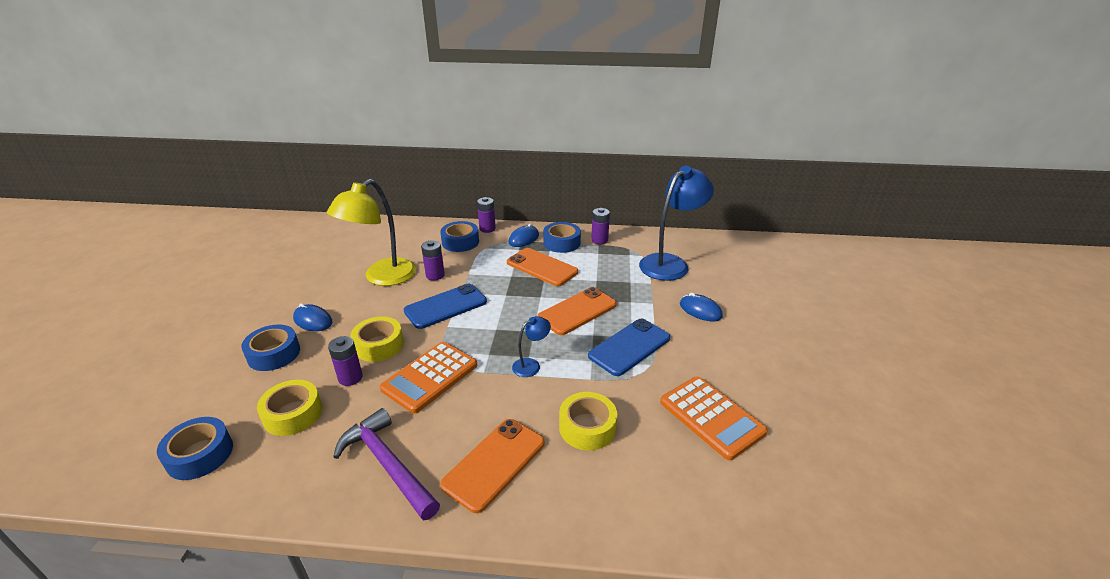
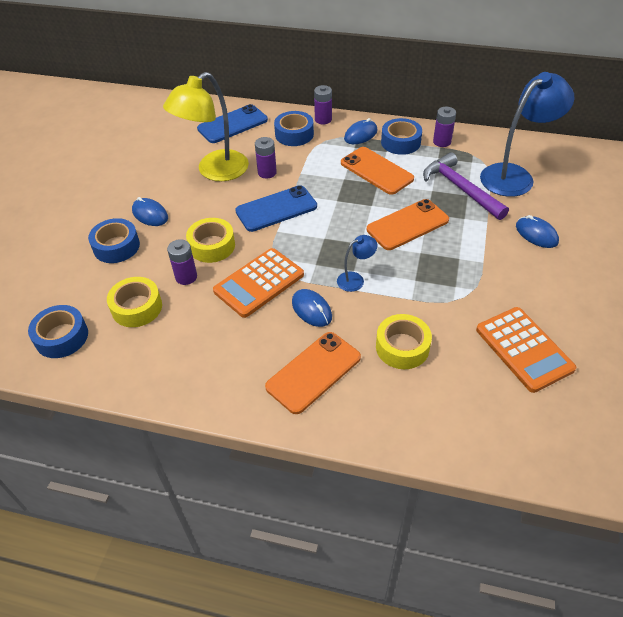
camera: 10 degrees right, 15 degrees up
purple hammer [333,408,440,521] -> purple hammer moved to [423,152,509,220]
blue phone [588,319,670,376] -> blue phone moved to [197,104,268,143]
none -> blue mouse [292,289,332,327]

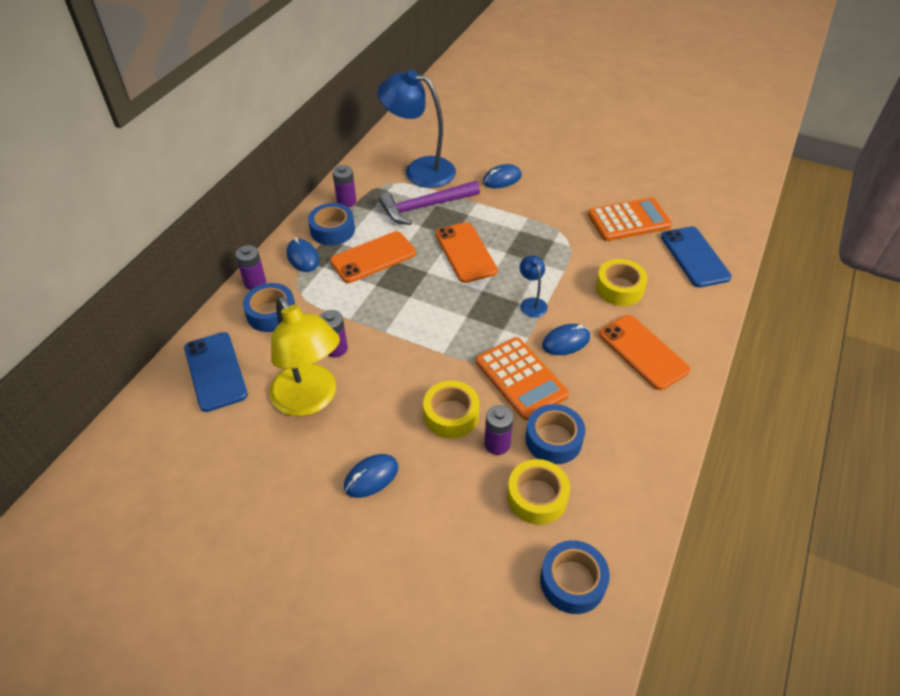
camera: 80 degrees left, 0 degrees up
blue tape [88,218,140,263] -> blue tape moved to [525,404,585,464]
blue phone [235,185,317,232] -> blue phone moved to [661,226,732,287]
blue lamp [480,72,574,197] -> blue lamp turned 45 degrees counterclockwise [377,70,456,188]

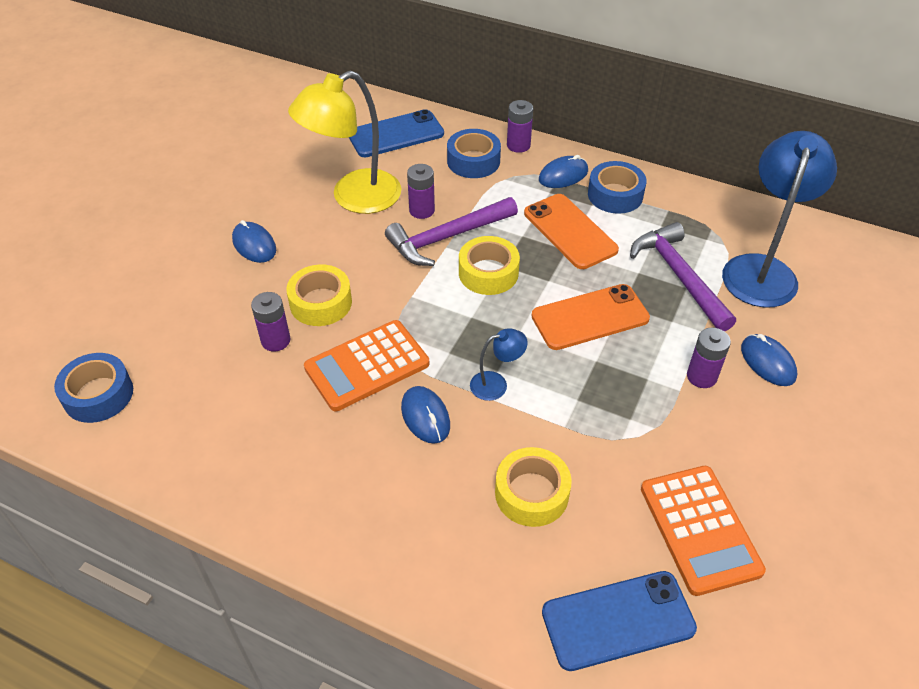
camera: 90 degrees right, 0 degrees up
purple battery [333,165,356,207] -> purple battery moved to [687,328,731,388]
yellow tape [507,459,570,525] -> yellow tape moved to [459,236,520,295]
blue tape [525,404,585,464] -> none
orange phone [599,315,690,390] -> none
none -> purple hammer [385,197,518,266]

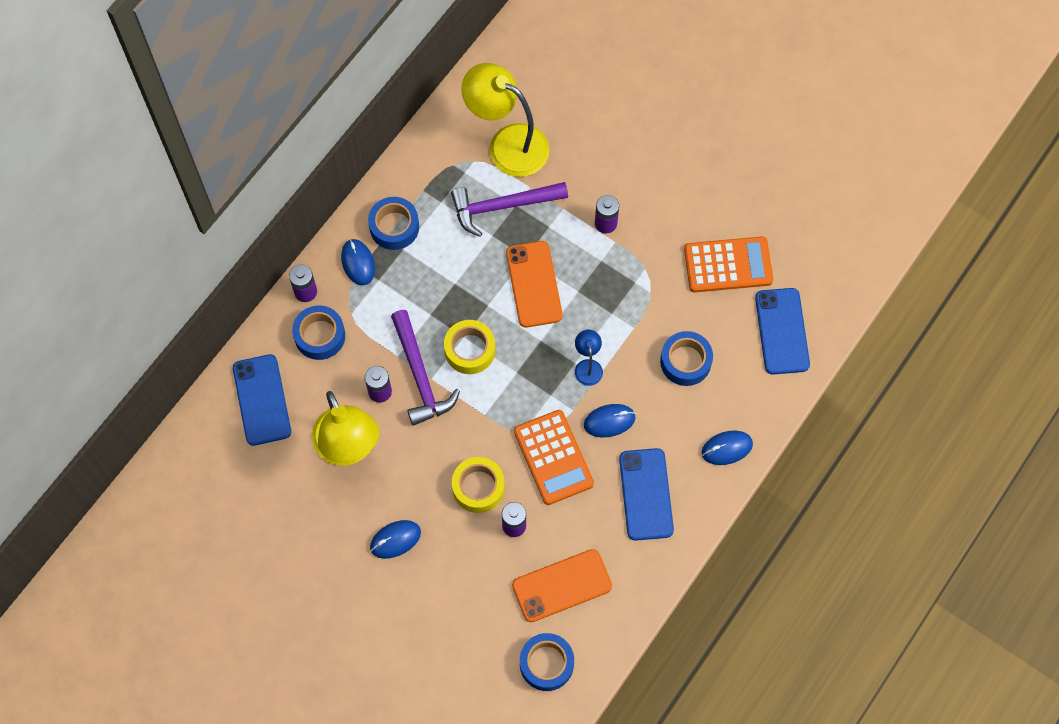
camera: 80 degrees left, 20 degrees up
yellow tape [495,447,572,527] -> blue tape [660,331,713,386]
orange phone [524,194,619,269] -> orange phone moved to [512,549,612,622]
blue lamp [722,131,837,307] -> yellow lamp [462,63,549,177]
blue mouse [741,334,797,386] -> blue mouse moved to [702,431,753,465]
none -> blue phone [619,448,674,541]

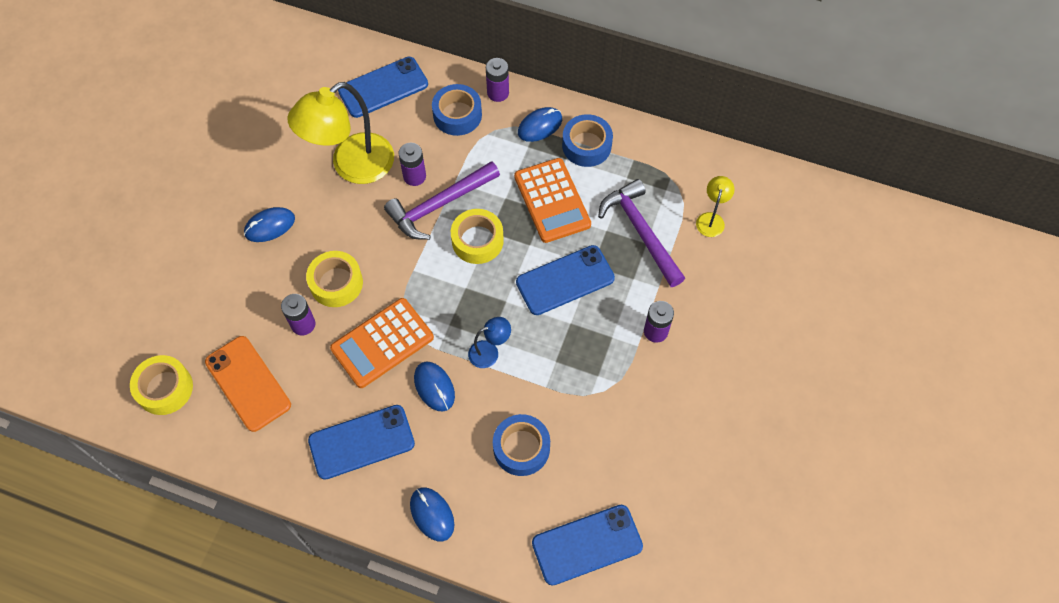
camera: 75 degrees right, 5 degrees down
blue mouse [370,520,421,559] -> blue mouse turned 75 degrees counterclockwise [244,207,295,242]
yellow lamp [462,63,549,177] -> yellow lamp [696,176,735,237], size x0.45
orange phone [506,241,563,327] -> blue phone [516,245,615,315]
blue tape [520,633,574,691] -> yellow tape [130,355,193,415]
orange calculator [684,236,773,292] -> orange calculator moved to [514,158,591,243]

